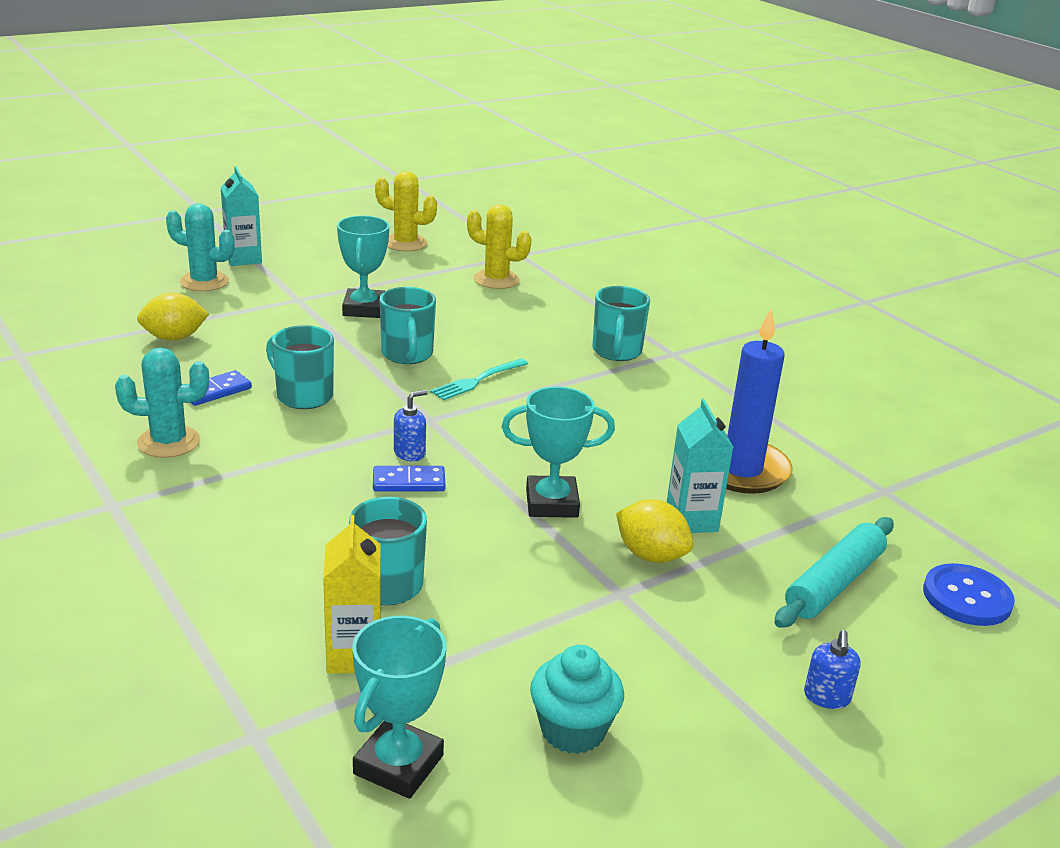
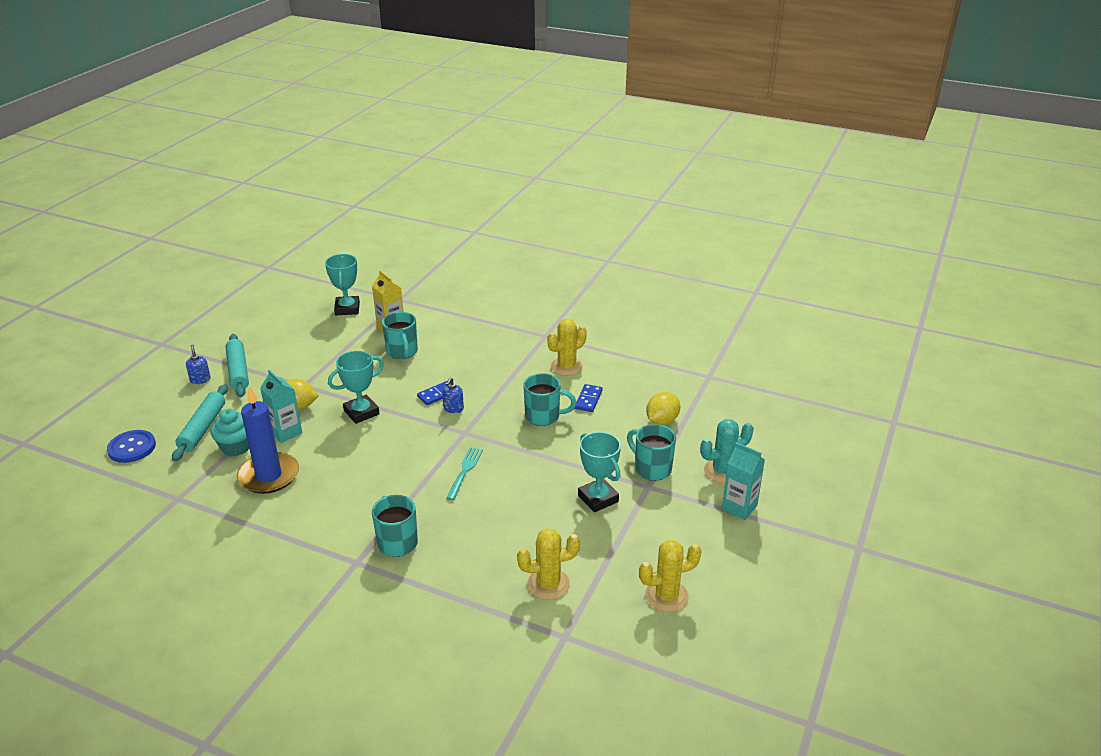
camera: 150 degrees right, 5 degrees up
turquoise cactus [115,348,209,458] -> yellow cactus [547,319,587,376]
turquoise mug [380,287,436,364] -> turquoise mug moved to [627,424,676,481]
turquoise cupcake [530,645,624,754] -> turquoise cupcake moved to [211,409,249,456]
none -> turquoise rolling pin [225,334,249,397]

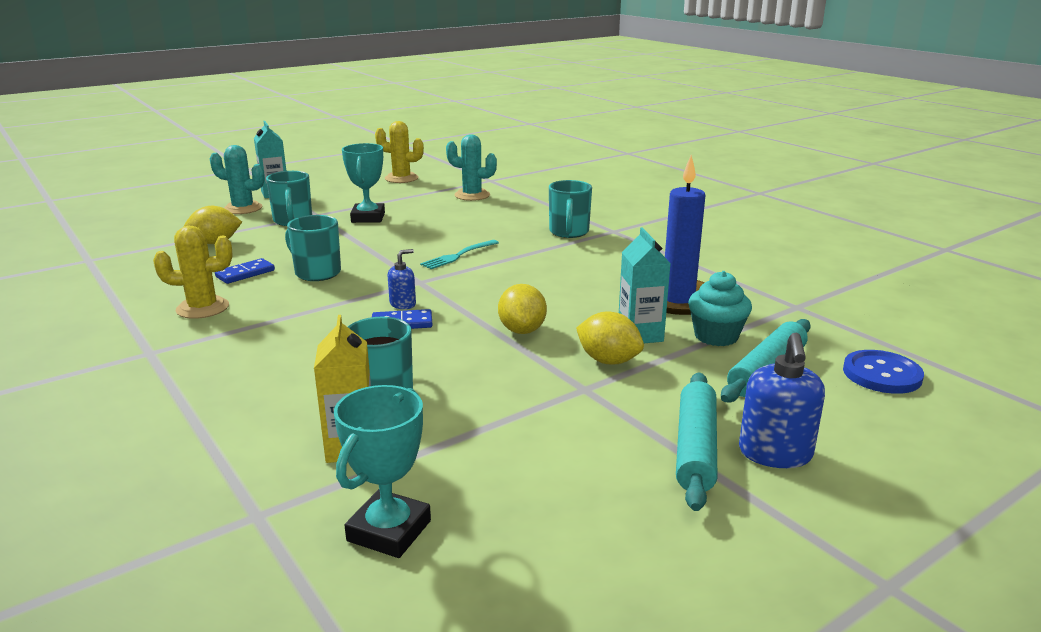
camera: 150 degrees left, 10 degrees down
blue soap dispenser [186,344,211,384] -> blue soap dispenser [739,333,825,468], size x1.72
turquoise trophy [328,351,384,424] -> yellow lemon [498,284,547,334]
yellow cactus [517,528,580,600] -> turquoise cactus [446,135,497,201]

